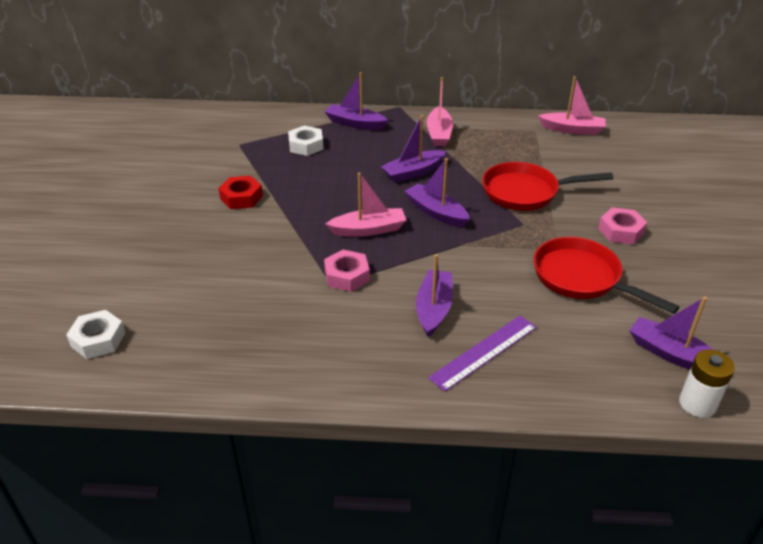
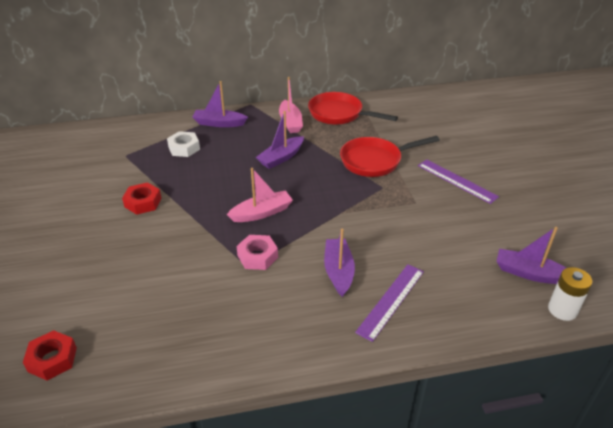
camera: 15 degrees left, 0 degrees up
white nut [66,310,125,359] -> red nut [23,330,77,381]
purple boat [405,158,470,227] -> none
red pan [534,237,679,314] -> red pan moved to [308,92,398,125]
pink boat [538,76,606,135] -> none
pink nut [598,207,647,245] -> purple ruler [418,159,499,204]

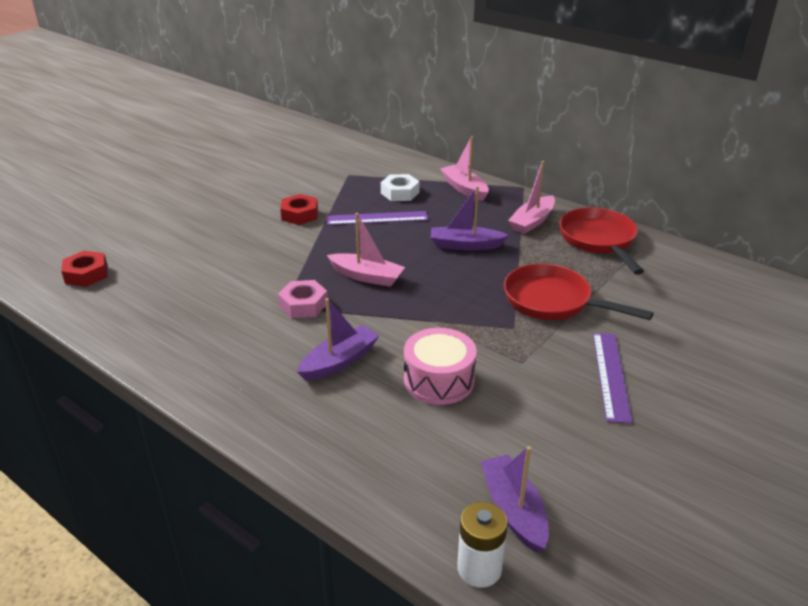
camera: 50 degrees right, 5 degrees down
purple boat [192,81,248,127] -> pink boat [440,136,489,201]
purple ruler [355,264,424,342] -> purple ruler moved to [327,211,428,225]
none -> pink drum [404,328,477,405]

